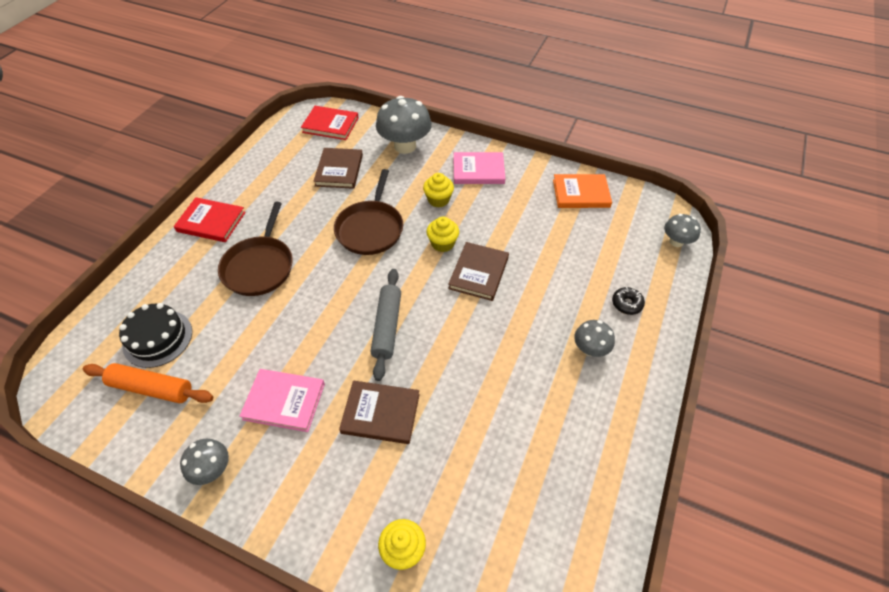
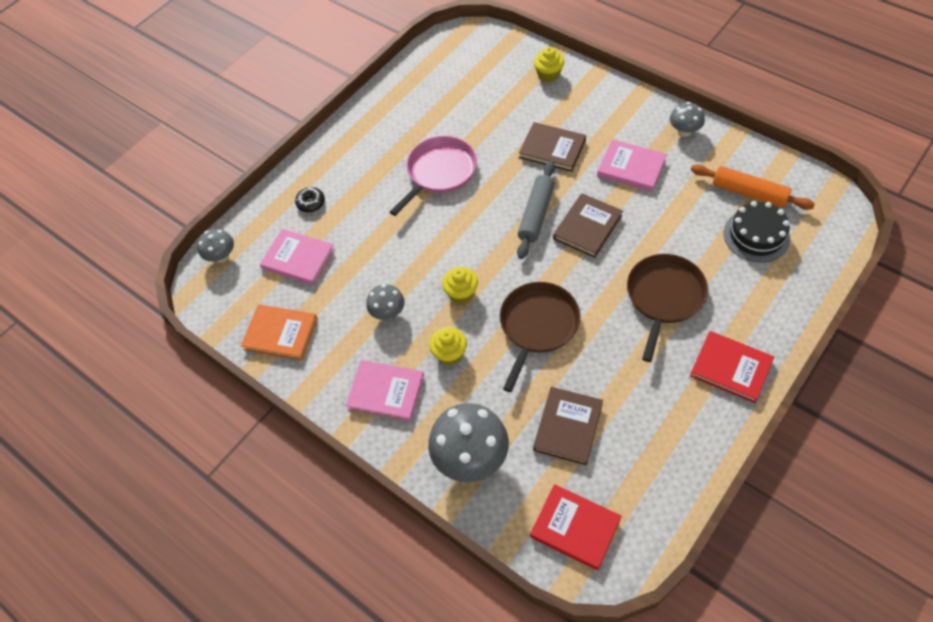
camera: 160 degrees left, 5 degrees up
brown book [448,242,509,301] -> brown book moved to [553,193,623,258]
grey mushroom [574,320,615,357] -> grey mushroom moved to [366,284,405,320]
none -> pink book [260,229,335,285]
none -> pink pan [390,136,477,216]

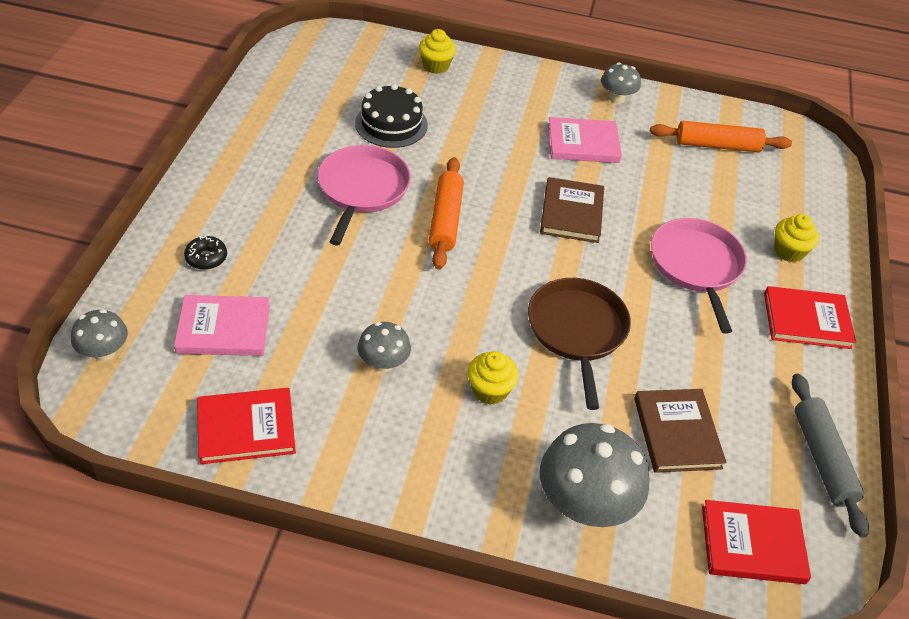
camera: 35 degrees left, 10 degrees down
orange book [241,304,318,360] -> red book [197,388,296,464]
pink book [346,360,424,422] -> none
yellow cupcake [442,267,478,304] -> yellow cupcake moved to [774,214,819,262]
grey rolling pin [517,161,555,259] -> grey rolling pin moved to [792,373,869,538]
brown book [519,122,586,172] -> none
brown pan [627,254,708,362] -> pink pan [651,218,747,334]
black cake [724,201,790,262] -> black cake moved to [355,84,428,148]
none -> orange rolling pin [429,157,464,270]

